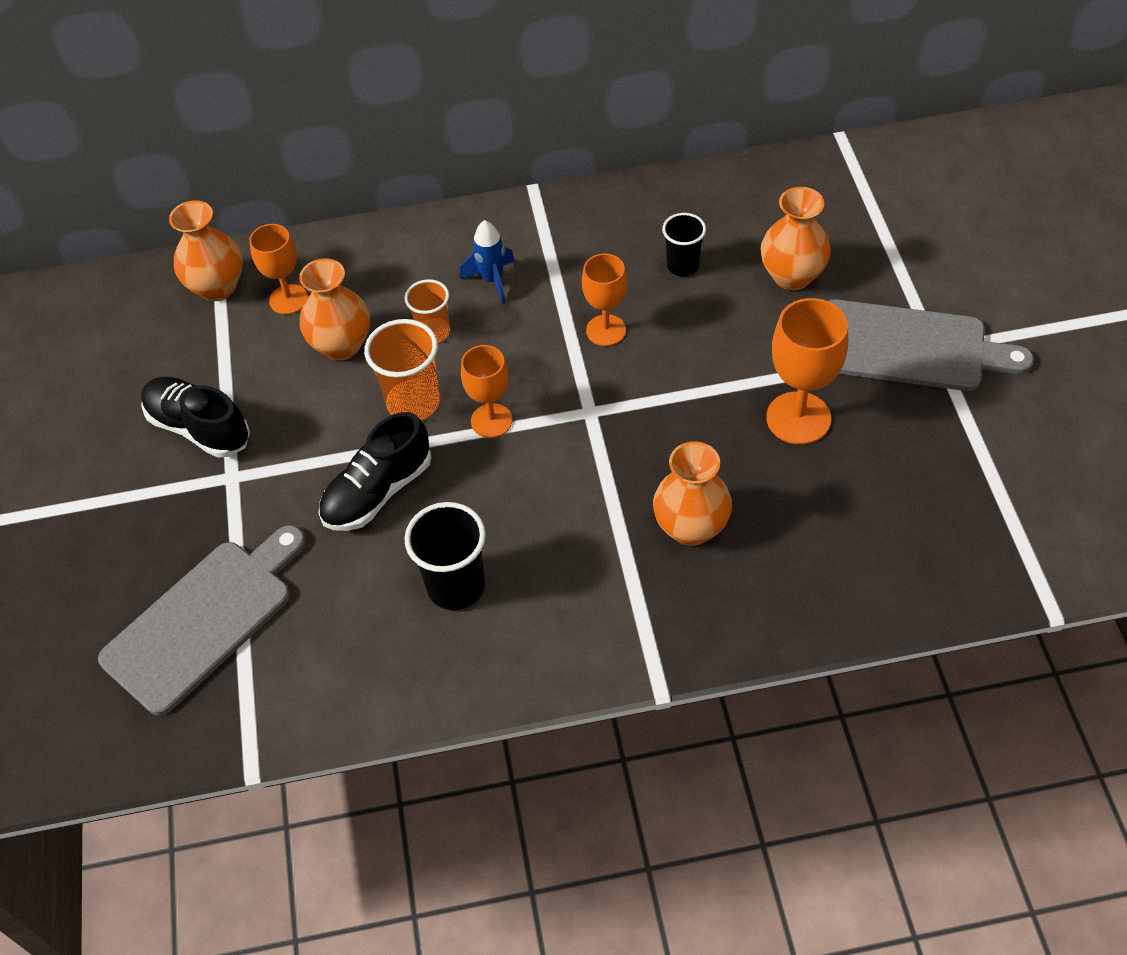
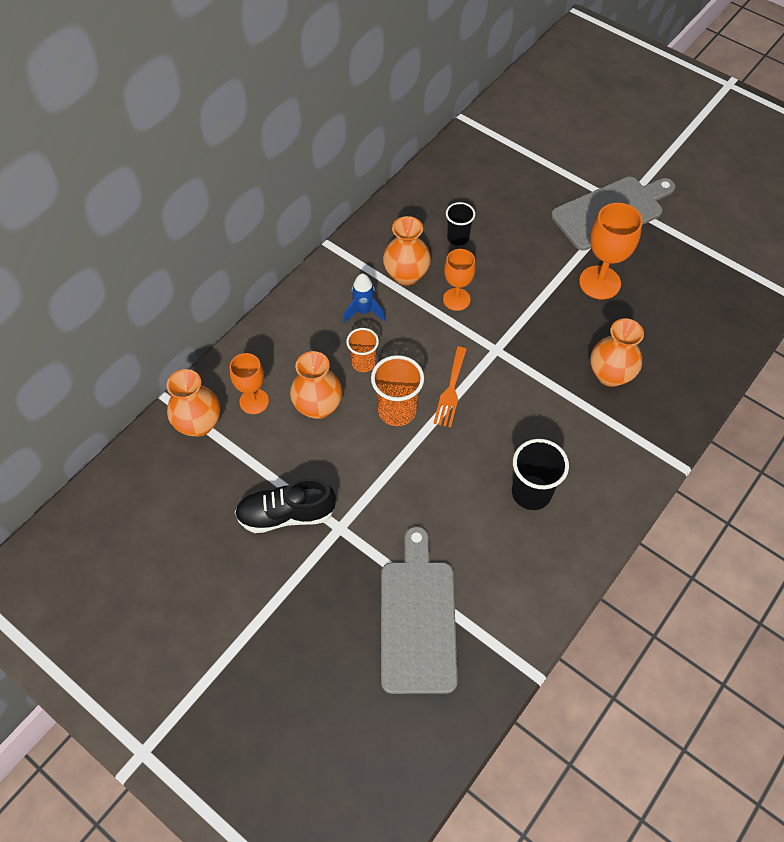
camera: 45 degrees left, 5 degrees up
black shoe [318,412,432,531] -> none
orange goblet [461,345,513,438] -> orange fork [433,346,467,427]
orange vase [761,187,831,290] -> orange vase moved to [383,216,431,286]

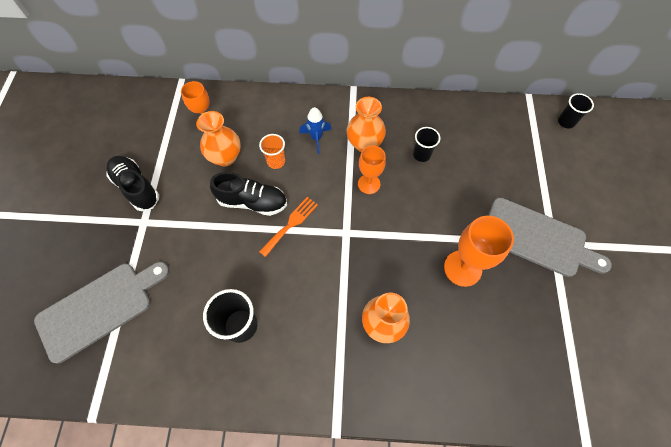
camera: 55 degrees right, 5 degrees up
orange vase [167,369,220,437] -> none
orange cup [371,355,424,426] -> black shoe [210,172,287,216]
orange fork [433,346,467,427] -> orange fork turned 150 degrees clockwise [259,197,318,257]
none -> black cup [558,93,594,129]

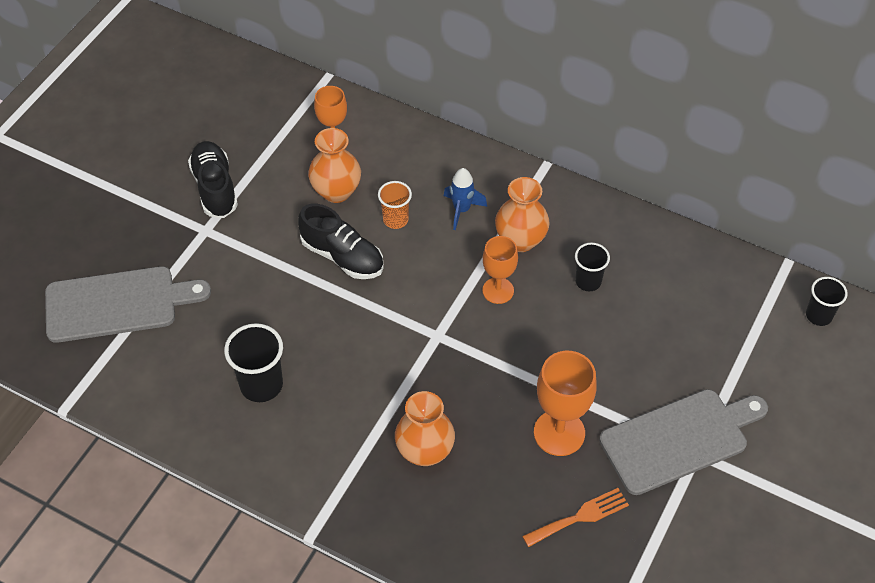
camera: 25 degrees right, 10 degrees down
orange fork [259,197,318,257] -> orange fork moved to [522,488,629,547]
grey cutting board [488,197,612,277] -> grey cutting board turned 75 degrees counterclockwise [599,389,768,495]

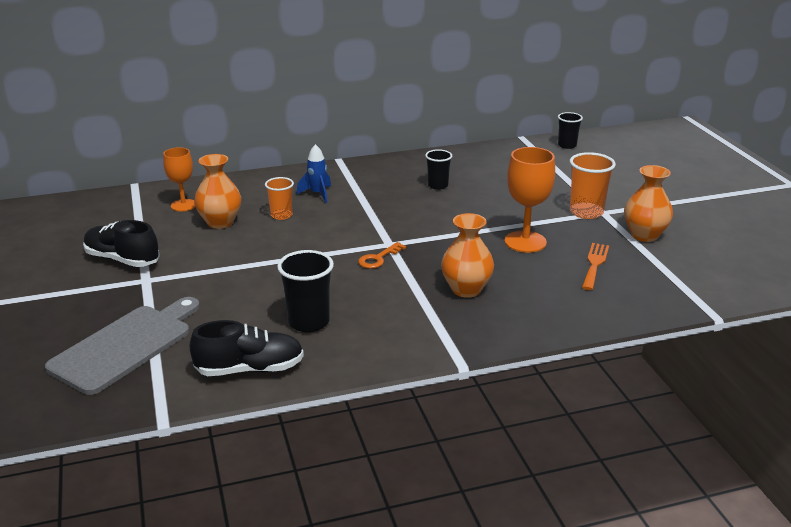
camera: 45 degrees left, 25 degrees down
black shoe [298,204,384,279] -> black shoe moved to [189,320,304,376]
orange goblet [482,236,518,304] -> none
orange vase [495,177,550,252] -> orange vase moved to [624,165,673,242]
grey cutting board [599,389,768,495] -> orange cup [570,152,616,219]
none -> orange key [358,242,406,269]

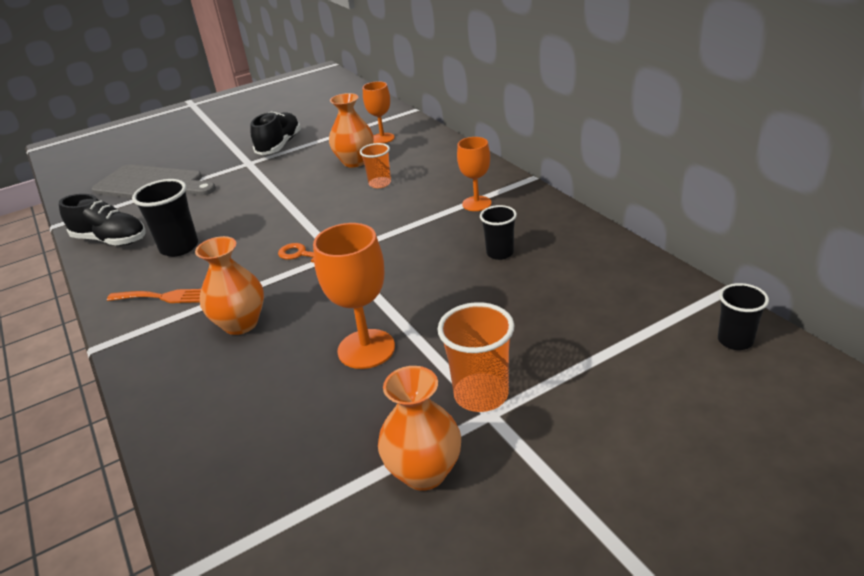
camera: 80 degrees right, 5 degrees up
black shoe [189,320,304,376] -> black shoe turned 45 degrees counterclockwise [59,194,145,246]
blue rocket [297,144,331,203] -> none
orange fork [582,243,609,290] -> orange fork moved to [107,289,201,303]
none -> orange goblet [457,137,492,211]

